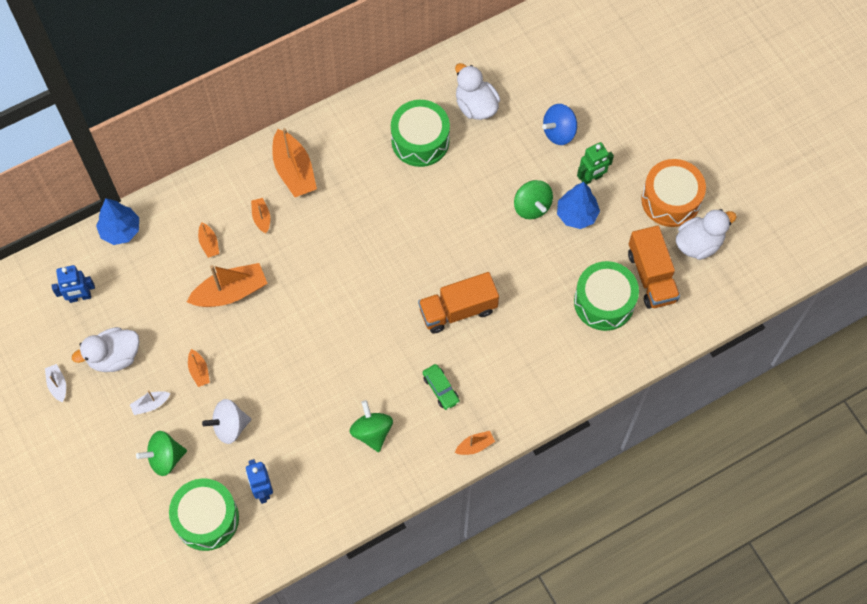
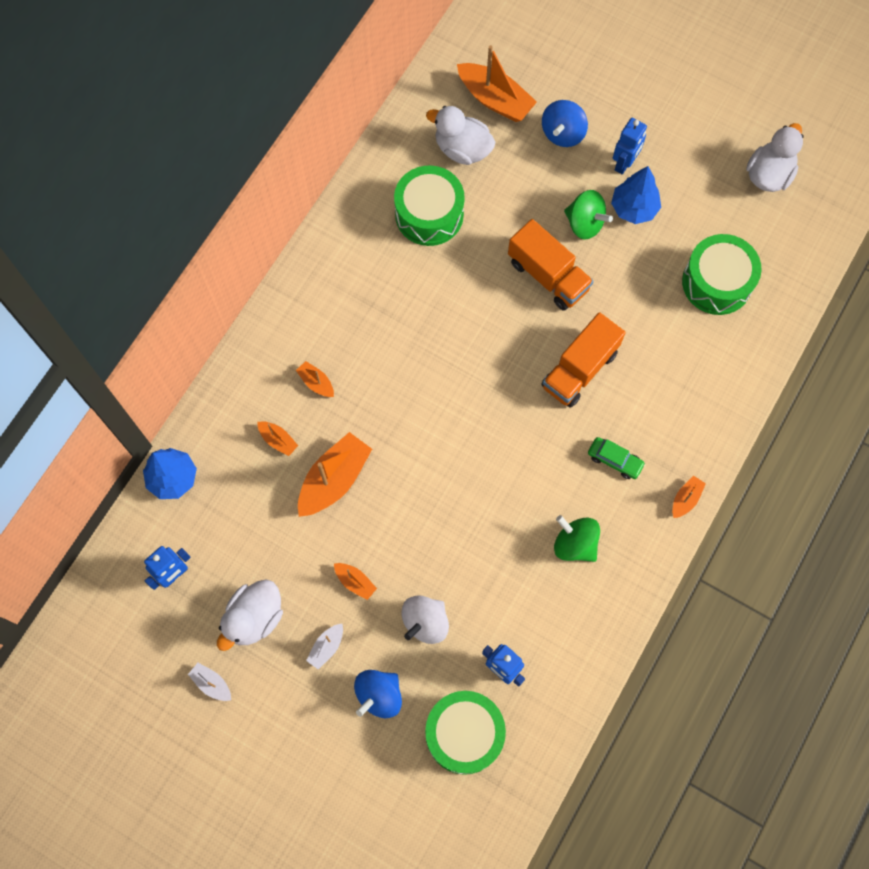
camera: 30 degrees left, 5 degrees up
green spinning top [136,431,187,476] -> blue spinning top [354,670,402,718]
orange boat [272,128,317,197] -> orange boat moved to [457,45,537,122]
green robot [577,142,614,185] -> blue robot [613,118,647,174]
orange truck [628,225,680,309] -> orange truck moved to [508,219,594,311]
orange drum [641,159,706,227] -> none

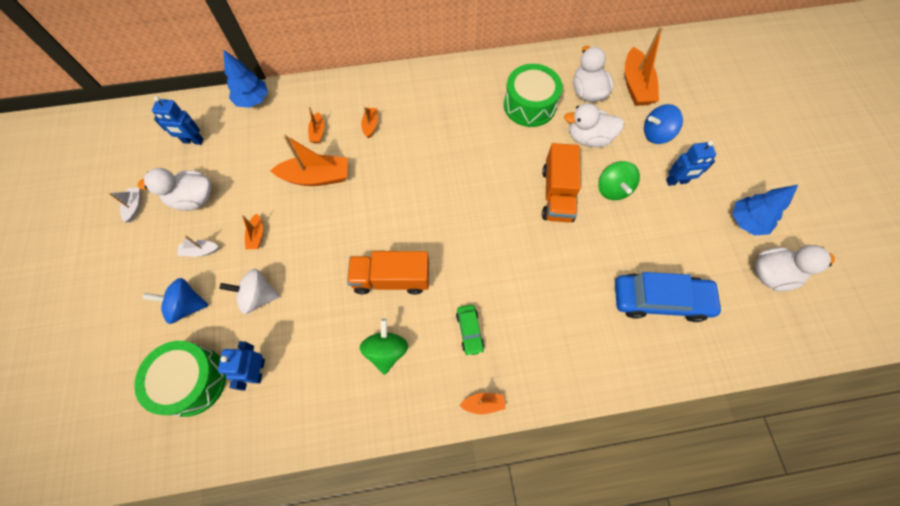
camera: 50 degrees right, 5 degrees down
orange truck [541,312,626,408] -> orange truck moved to [347,251,429,295]
blue tree [611,166,661,224] -> blue tree moved to [733,185,798,236]
green drum [682,234,761,315] -> blue car [615,272,723,322]
none -> white duck [564,103,624,147]

